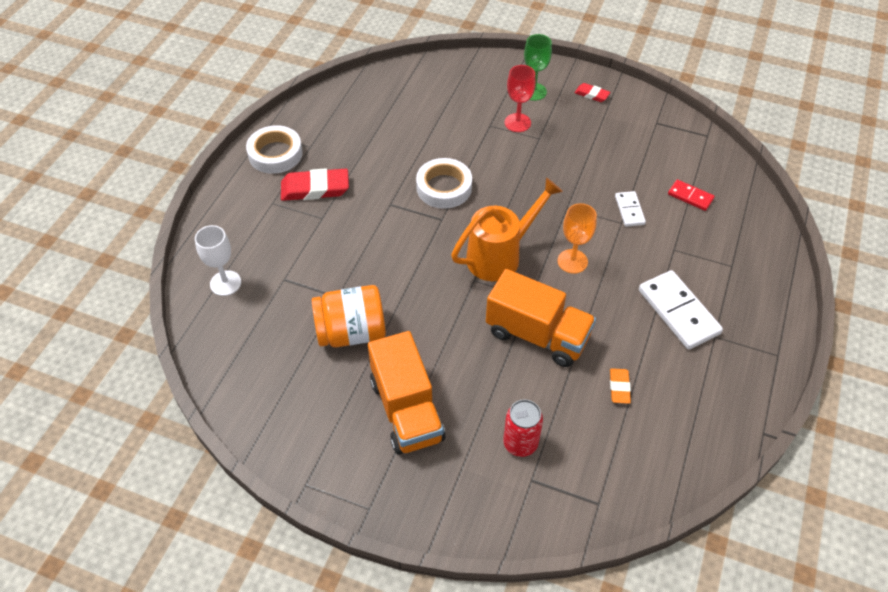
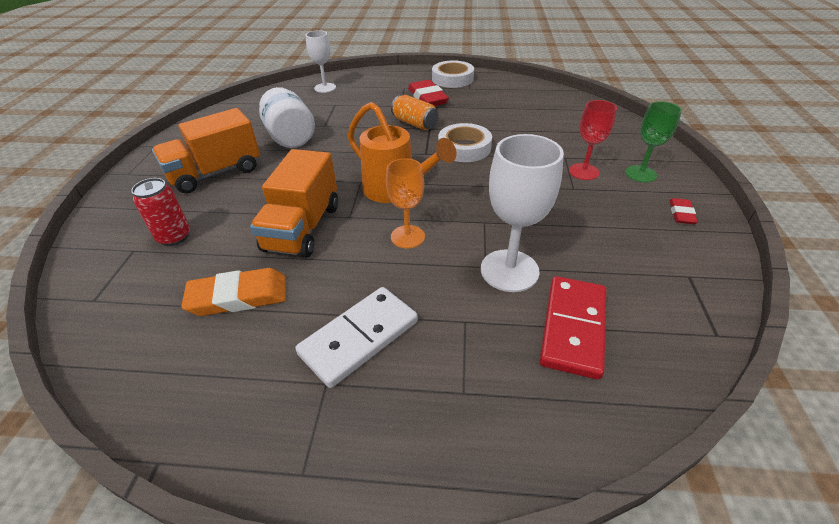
camera: 75 degrees right, 10 degrees down
orange jar [312,285,386,348] -> white jar [259,87,315,148]
orange eraser [610,368,631,404] -> orange eraser [181,268,286,316], size x1.88
white domino [615,191,646,227] -> white goblet [481,134,564,292]
red domino [668,179,715,211] -> red domino [540,276,606,380], size x1.83
none -> orange can [391,95,439,130]

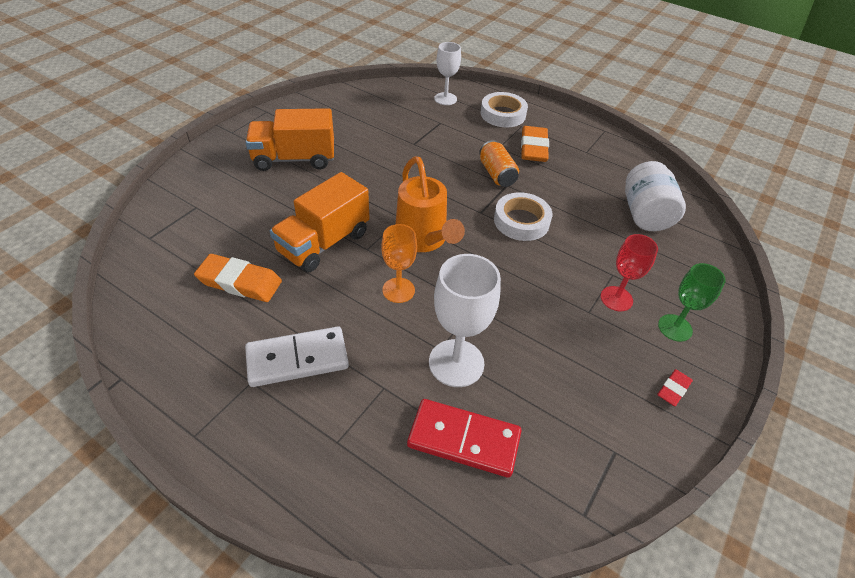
camera: 25 degrees right, 5 degrees up
red can [131,178,190,246] -> none
white jar [259,87,315,148] -> white jar moved to [625,161,686,231]
red eraser [408,80,449,106] -> orange eraser [521,126,549,162]
white tape [432,60,474,88] -> white tape moved to [481,92,528,127]
red domino [540,276,606,380] -> red domino turned 60 degrees clockwise [407,399,521,478]

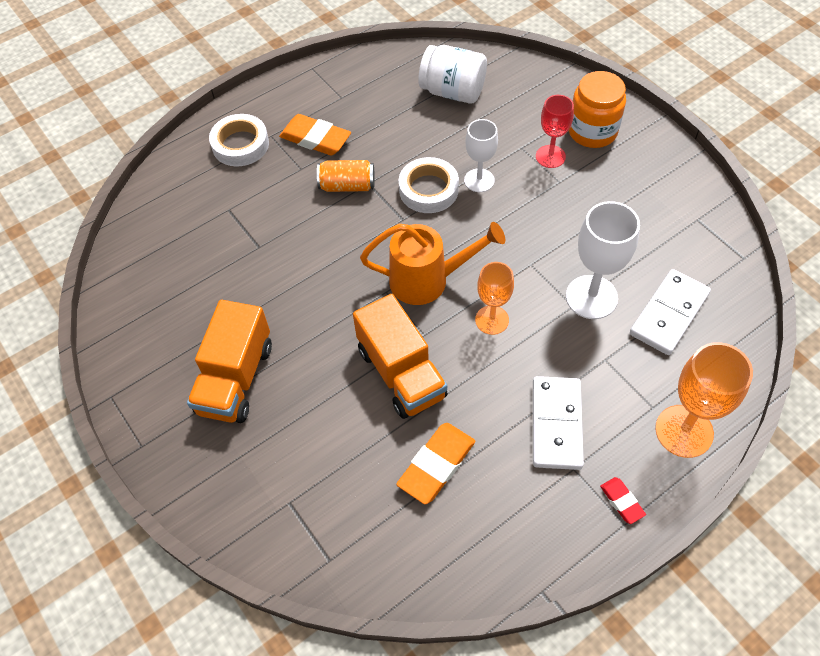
camera: 65 degrees left, 10 degrees up
red domino [407,399,521,478] -> white domino [630,269,711,355]
white goblet [434,42,461,105] -> white goblet moved to [464,119,498,192]
red eraser [657,369,693,406] -> red eraser moved to [600,477,646,524]
green goblet [658,263,726,342] -> orange jar [569,71,626,148]
none -> orange goblet [655,342,753,458]

